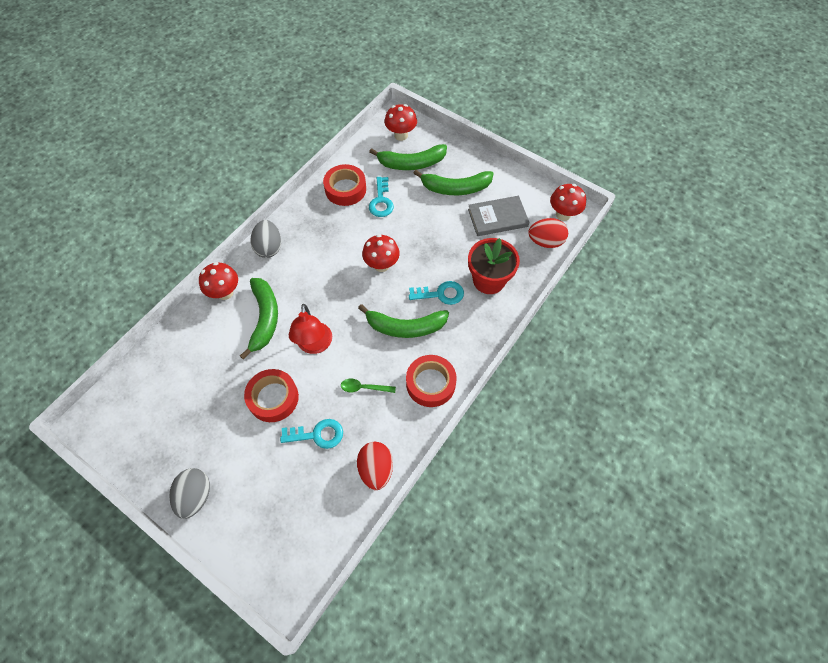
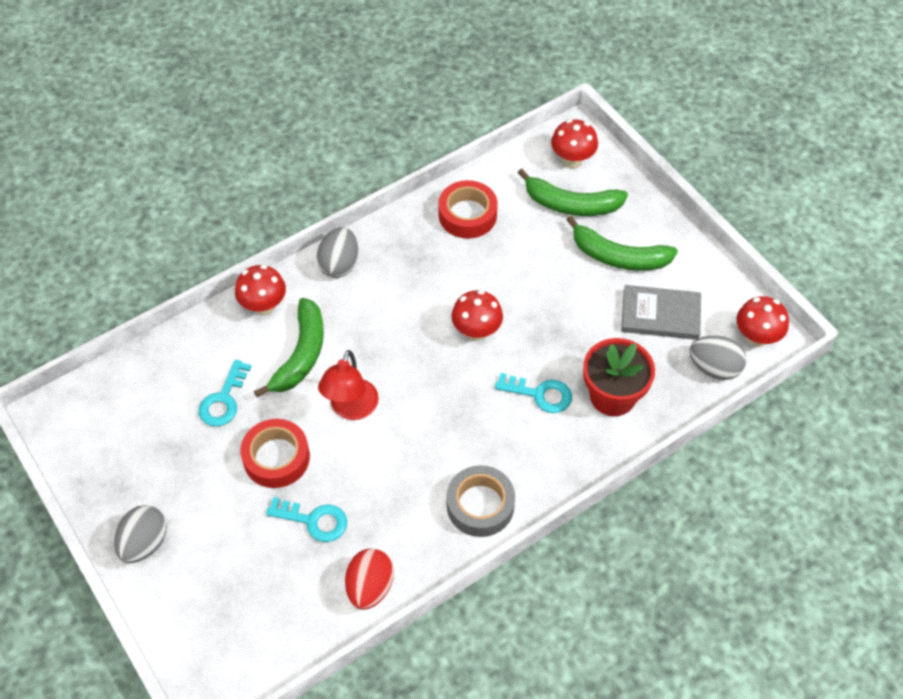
camera: 20 degrees right, 5 degrees down
green spoon [341,379,396,393] -> none
green banana [358,304,449,338] -> none
turquoise key [369,177,394,217] -> turquoise key moved to [199,359,251,426]
red tape [406,355,457,407] -> grey tape [447,465,515,537]
red egg [528,218,568,248] -> grey egg [689,336,746,380]

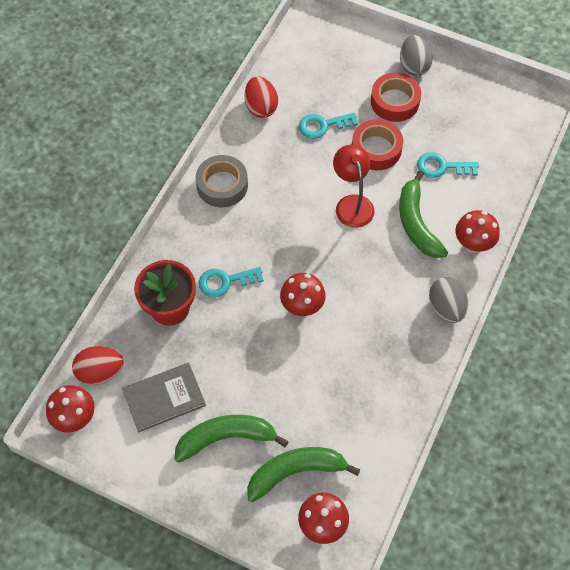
camera: 150 degrees right, 5 degrees up
turquoise key [199,359,251,426] -> turquoise key turned 75 degrees counterclockwise [417,152,479,178]
red tape [438,180,498,239] -> red tape moved to [371,72,421,122]
grey egg [689,336,746,380] -> red egg [72,346,124,385]

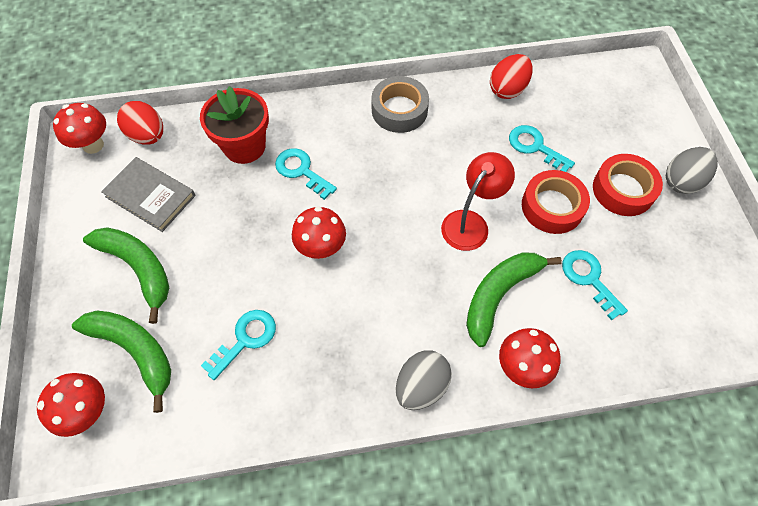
camera: 55 degrees right, 0 degrees up
none -> turquoise key [201,310,276,380]

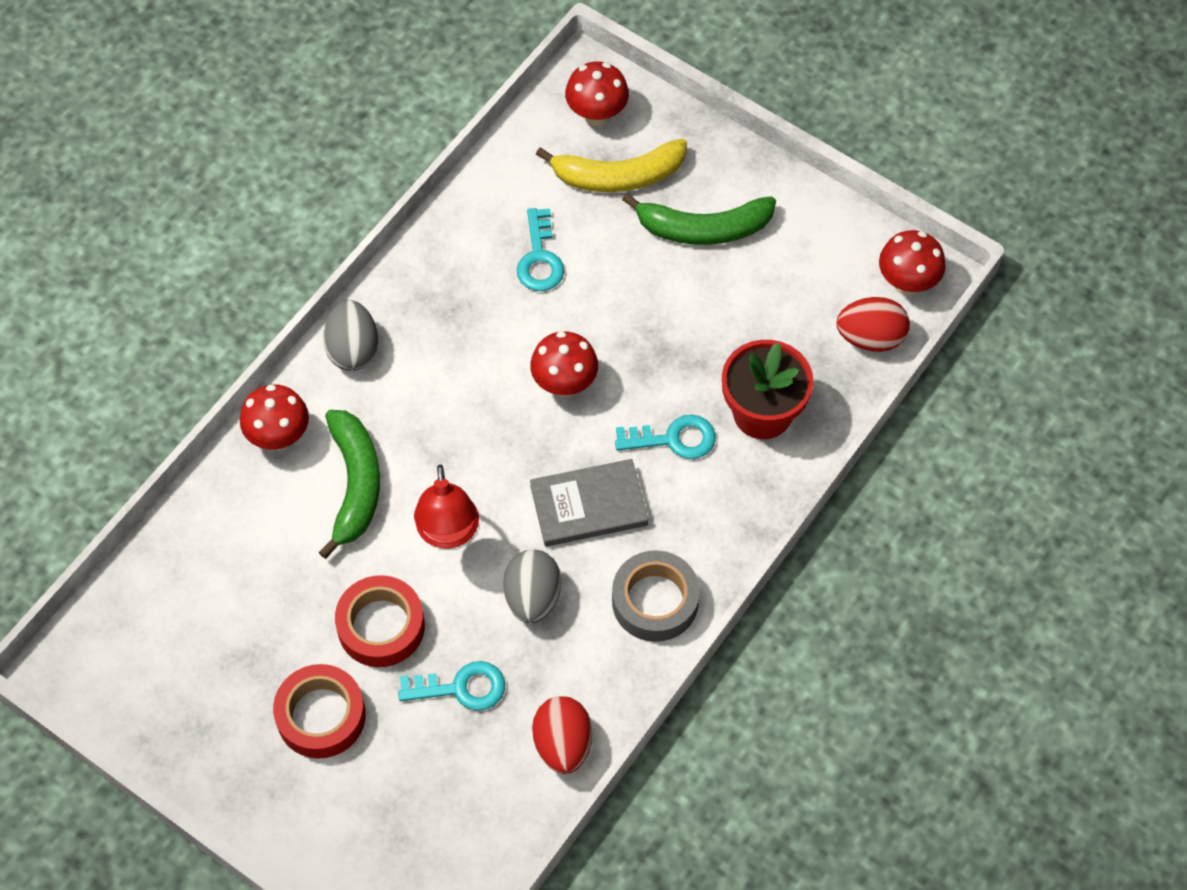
camera: 135 degrees right, 0 degrees up
green banana [72,310,171,413] -> yellow banana [536,139,687,192]
grey book [101,157,196,232] -> grey book moved to [530,459,648,547]
turquoise key [562,250,628,320] -> none
grey egg [666,147,718,194] -> grey egg moved to [503,550,561,623]

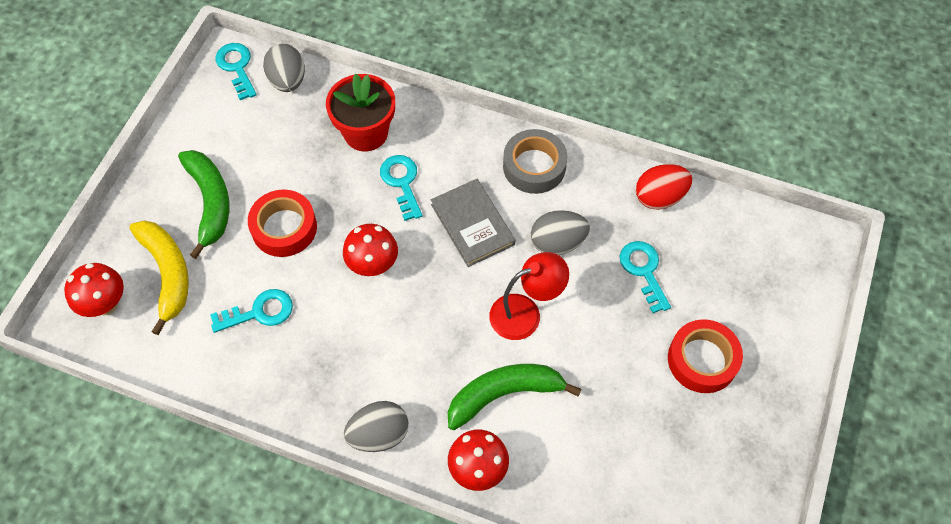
camera: 105 degrees left, 0 degrees up
red tape [335,575,425,667] -> red tape moved to [248,189,317,257]
red egg [837,297,910,352] -> grey egg [263,44,305,92]
red mushroom [879,230,946,296] -> turquoise key [215,43,257,100]

